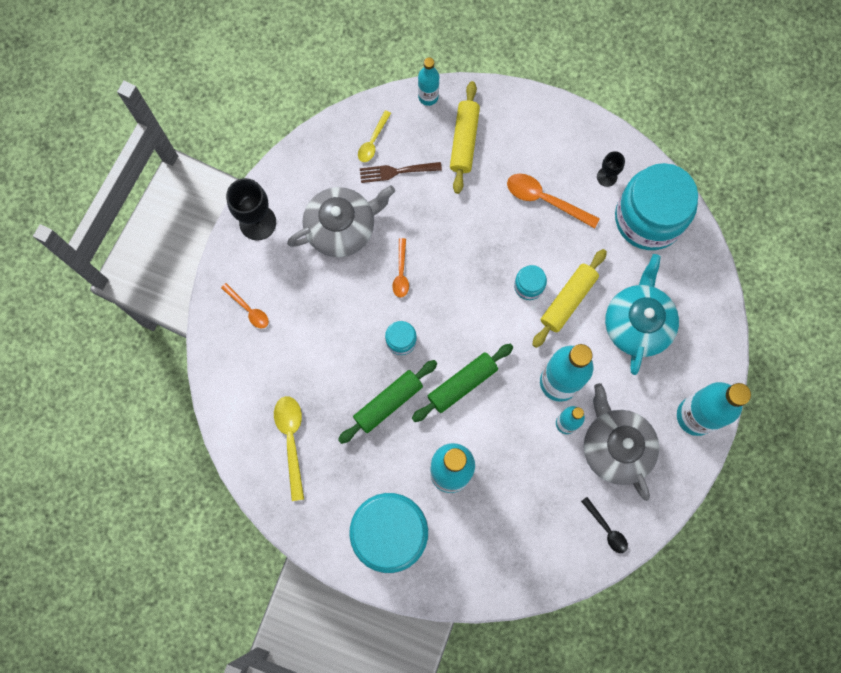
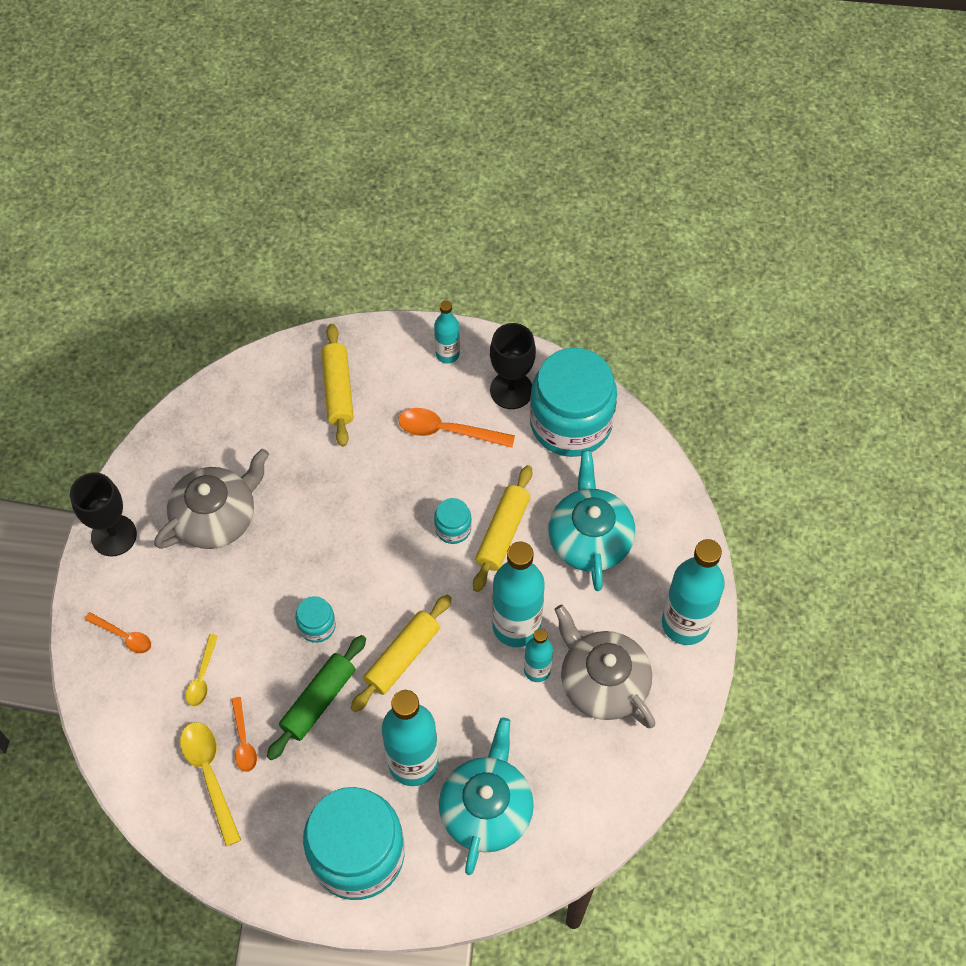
camera: 15 degrees left, 15 degrees down
yellow spoon [358,110,391,162] -> yellow spoon moved to [186,634,218,707]
brown fork [360,162,442,183] -> none
orange spoon [392,238,409,298] -> orange spoon moved to [231,697,257,772]
green rolling pin [412,344,513,422] -> yellow rolling pin [351,594,452,712]
turquoise bottle [418,57,439,106] -> turquoise bottle moved to [434,300,460,364]
black spoon [581,497,628,553] -> none
black goblet [597,151,625,187] -> black goblet [490,323,536,409], size x1.79
none -> turquoise teapot [439,718,534,875]

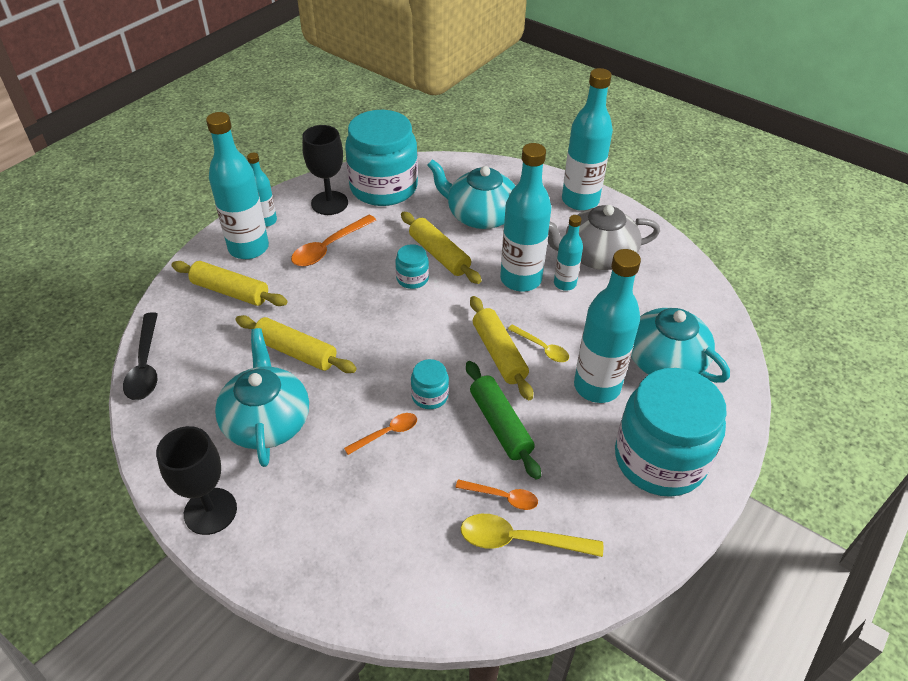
camera: 60 degrees left, 15 degrees down
orange spoon [84,612,151,653] -> orange spoon moved to [344,413,417,455]
grey teapot [154,448,269,549] -> turquoise teapot [215,328,309,467]
yellow spoon [186,634,218,707] -> yellow spoon moved to [508,324,569,362]
none -> black spoon [123,312,158,400]
none -> turquoise bottle [206,112,269,259]
none -> yellow rolling pin [236,315,357,373]

